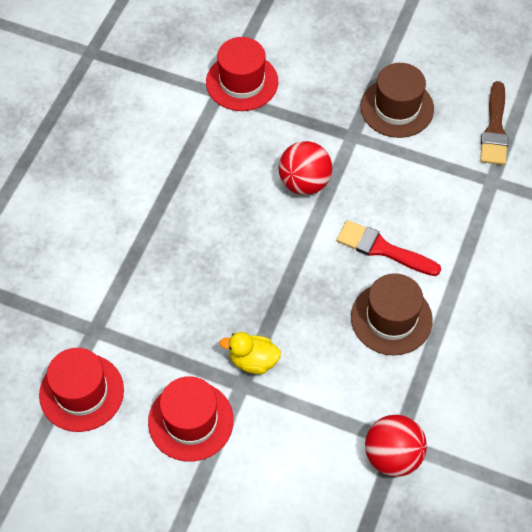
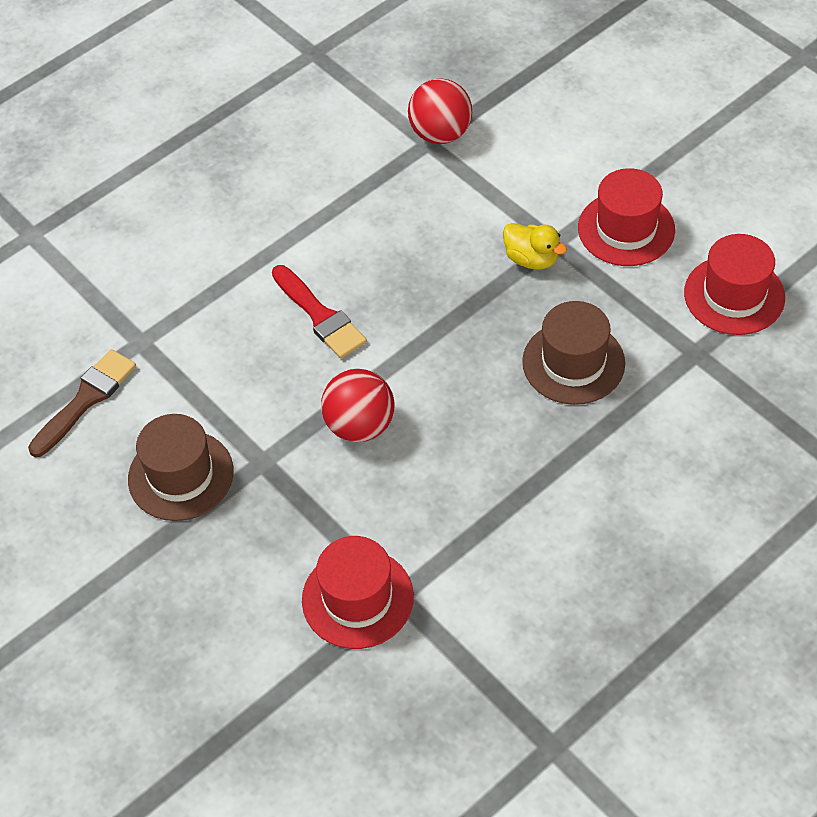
camera: 150 degrees left, 5 degrees down
brown hat [351,273,433,355] -> brown hat moved to [522,301,625,405]

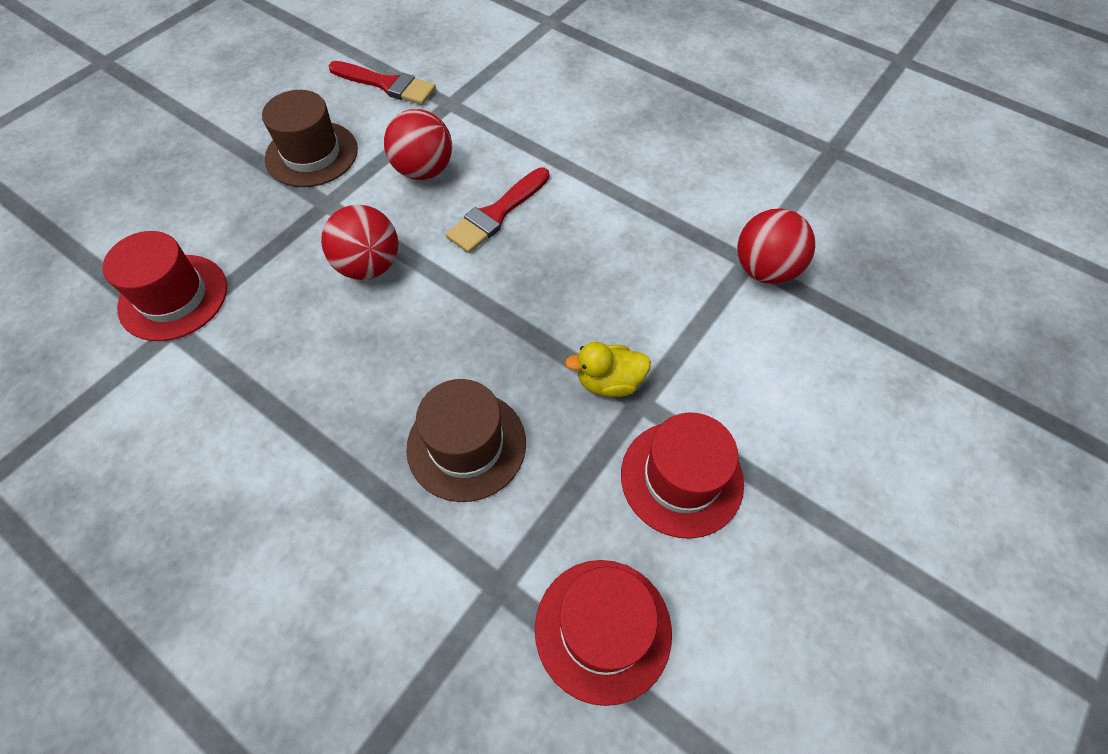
camera: 75 degrees right, 5 degrees up
brown brush [28,349,136,457] -> red brush [329,61,436,105]
yellow duck [503,223,567,270] -> yellow duck turned 60 degrees clockwise [565,342,651,397]
none -> red ball [384,109,452,180]

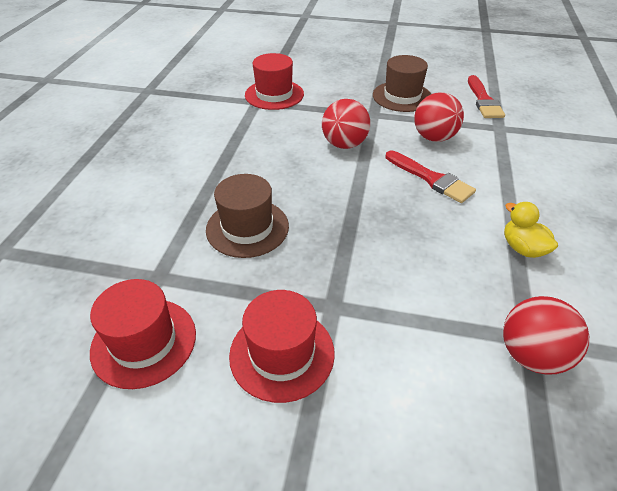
camera: 65 degrees right, 15 degrees down
red brush [446,167,550,253] -> red brush turned 150 degrees counterclockwise [386,150,476,203]
yellow duck [565,342,651,397] -> yellow duck moved to [504,202,558,258]

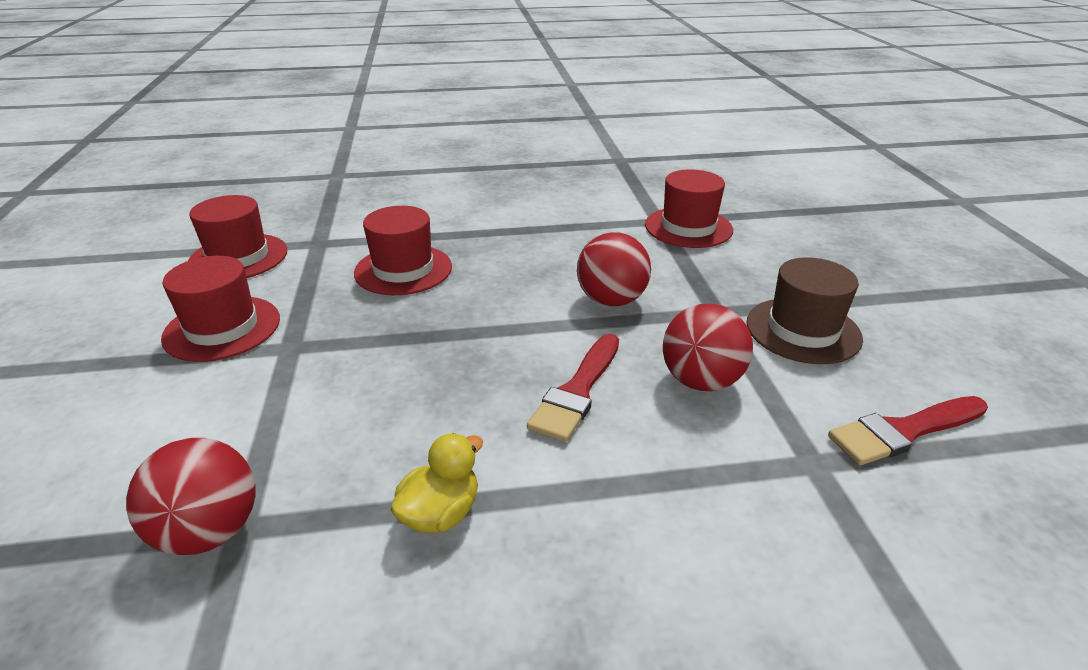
camera: 70 degrees right, 10 degrees down
brown hat [206,174,289,258] -> red hat [354,206,452,295]

